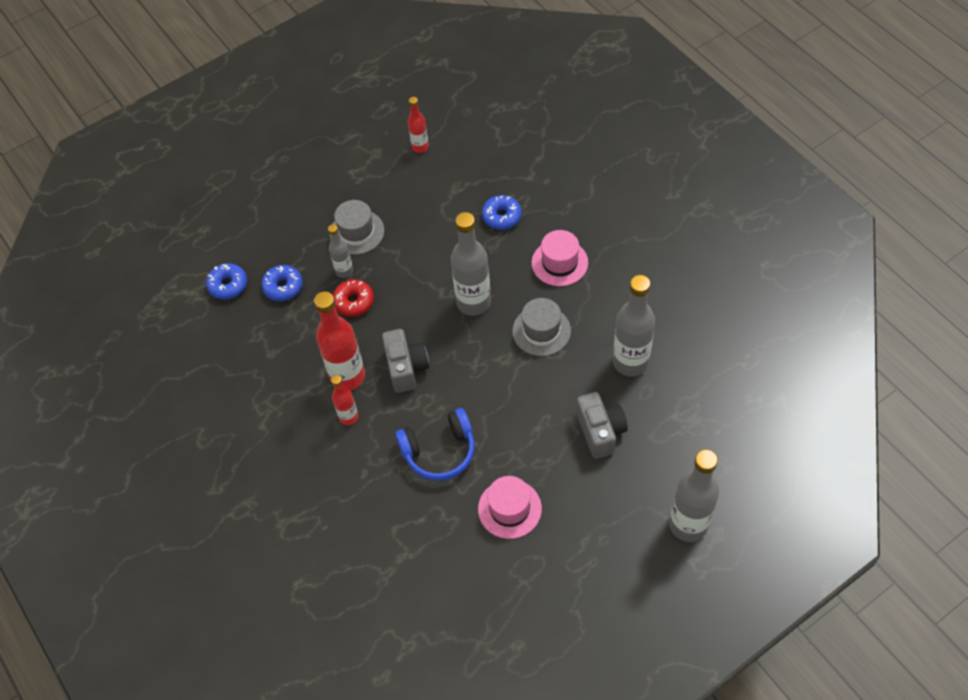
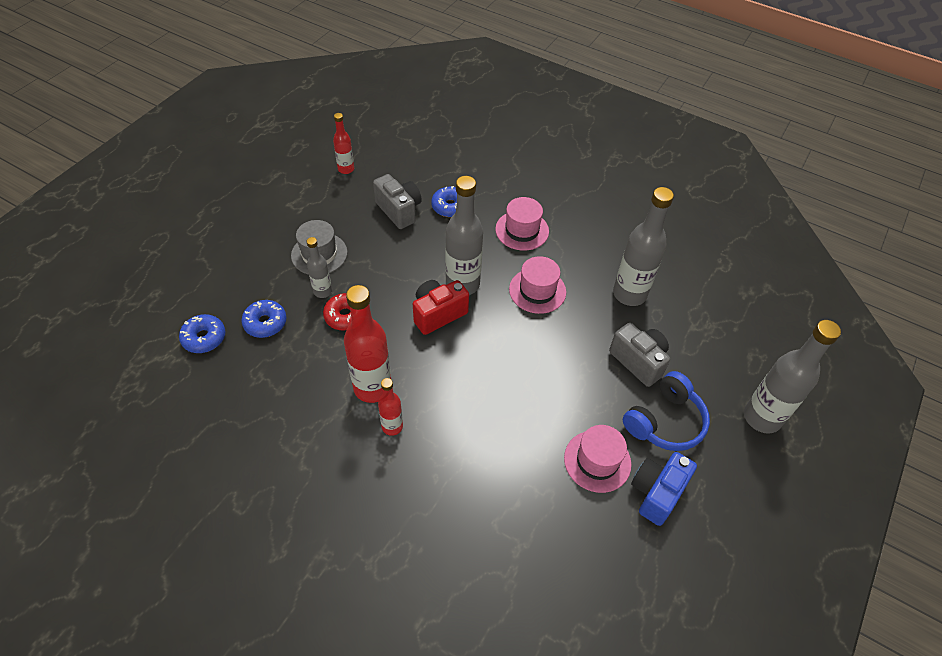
camera: 30 degrees left, 5 degrees down
grey camera [382,329,429,393] -> grey camera moved to [373,174,422,229]
blue headphones [395,408,475,481] -> blue headphones moved to [623,371,710,451]
grey hat [512,298,571,356] -> pink hat [509,256,566,314]
none -> red camera [413,280,469,335]
none -> blue camera [631,452,697,526]

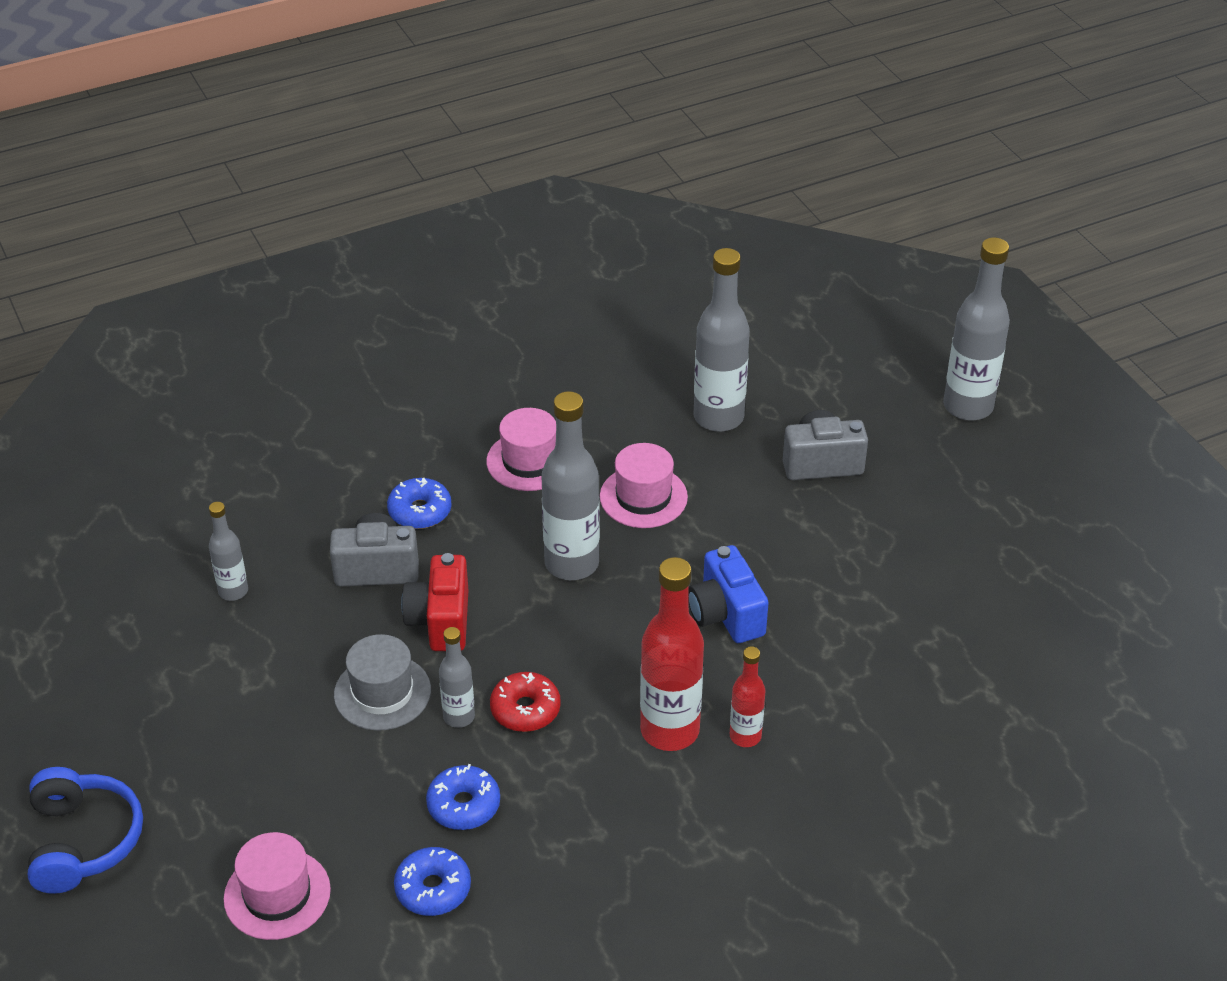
camera: 55 degrees left, 10 degrees down
red bottle [333,113,354,174] -> grey bottle [209,502,248,601]
red camera [413,280,469,335] -> red camera moved to [401,553,468,651]
pink hat [564,425,631,493] -> pink hat moved to [224,832,331,940]
blue headphones [623,371,710,451] -> blue headphones moved to [28,767,143,894]
blue camera [631,452,697,526] -> blue camera moved to [688,545,769,643]

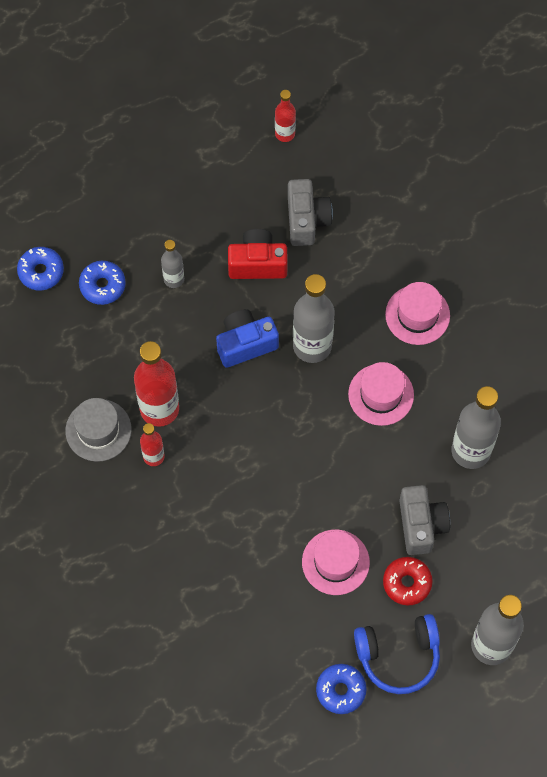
camera: 90 degrees right, 25 degrees up
blue headphones [28,767,143,894] -> blue headphones moved to [354,614,440,694]
grey bottle [209,502,248,601] -> red bottle [275,90,296,142]
pink hat [224,832,331,940] -> pink hat moved to [302,530,370,595]
grey hat [334,634,431,731] -> grey hat moved to [65,398,132,462]
blue donut [387,478,452,529] -> blue donut moved to [316,664,367,714]
red donut [490,672,561,732] -> red donut moved to [383,557,433,605]
blue camera [688,545,769,643] -> blue camera moved to [216,309,279,368]

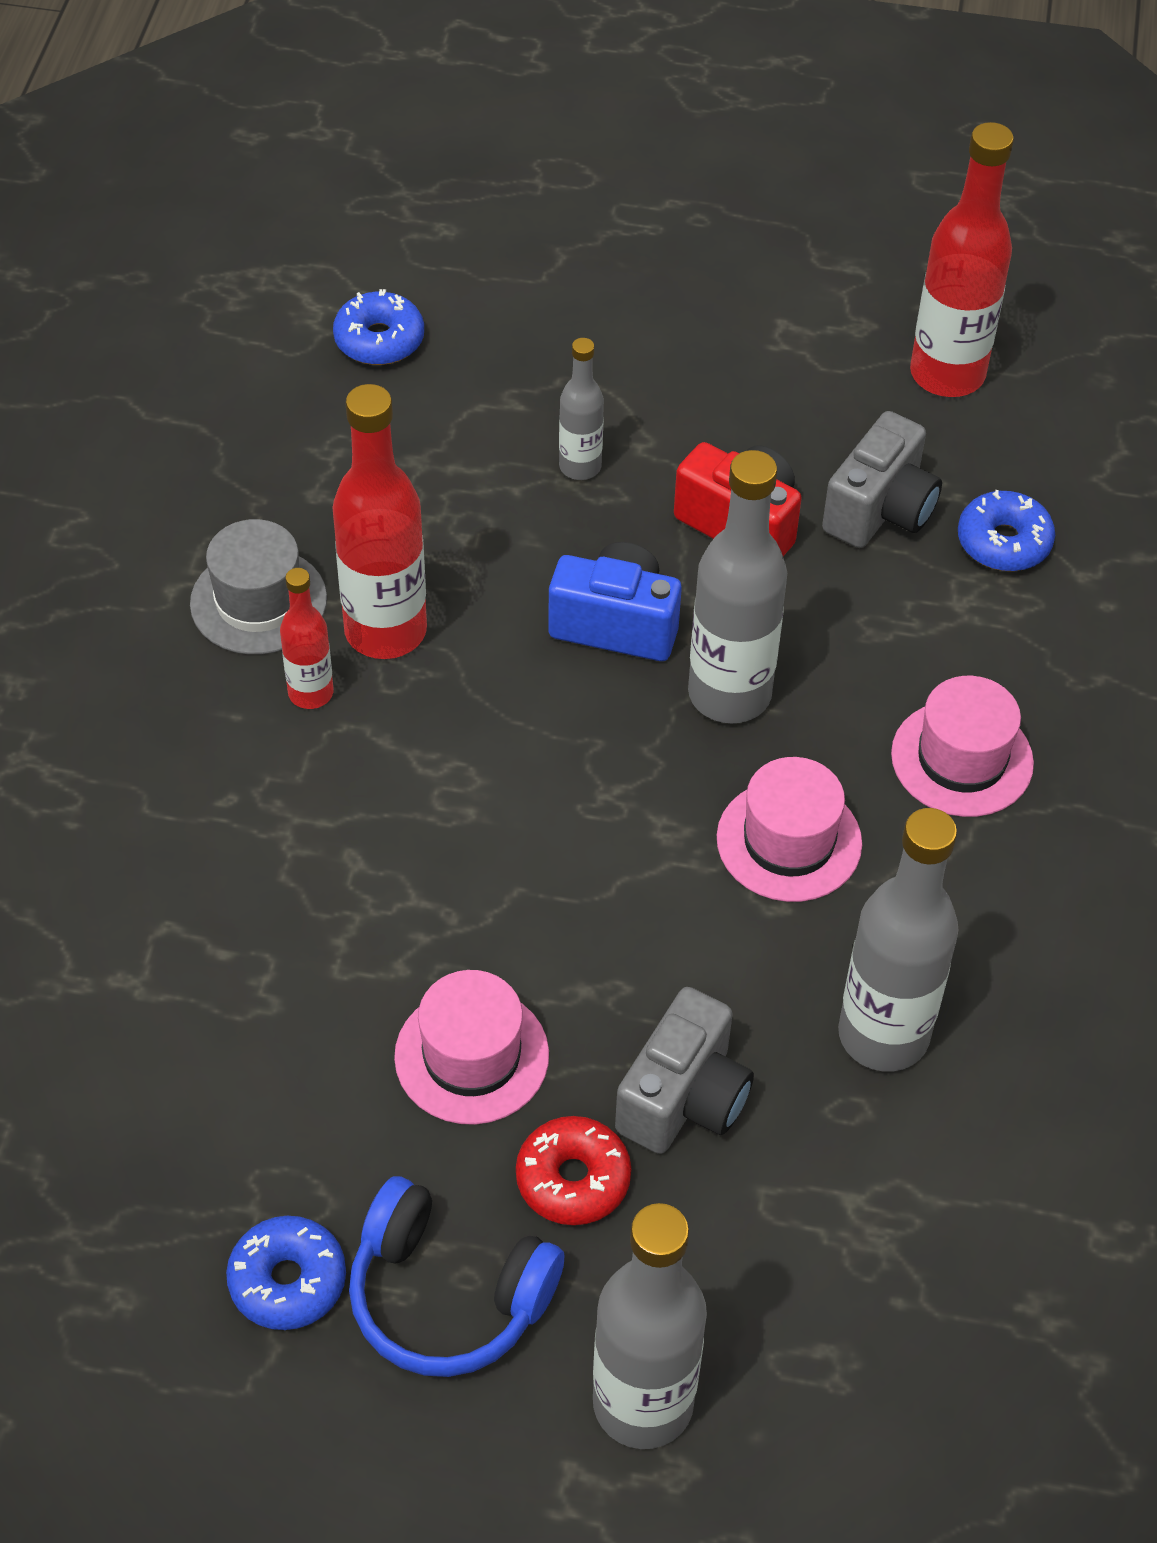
camera: 35 degrees right, 15 degrees down
blue donut [79,261,126,305] -> blue donut moved to [958,490,1055,571]
red bottle [275,90,296,142] -> red bottle [910,122,1014,397], size x1.85

